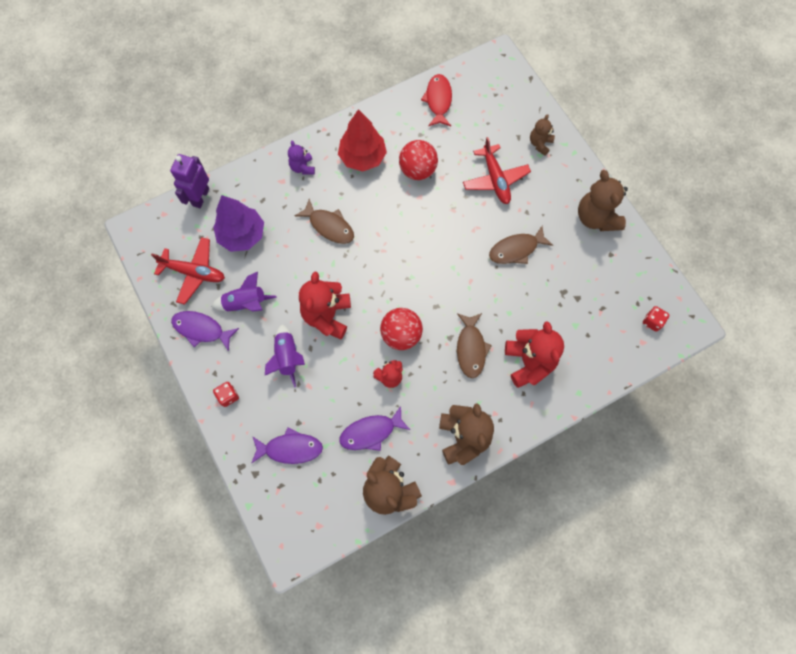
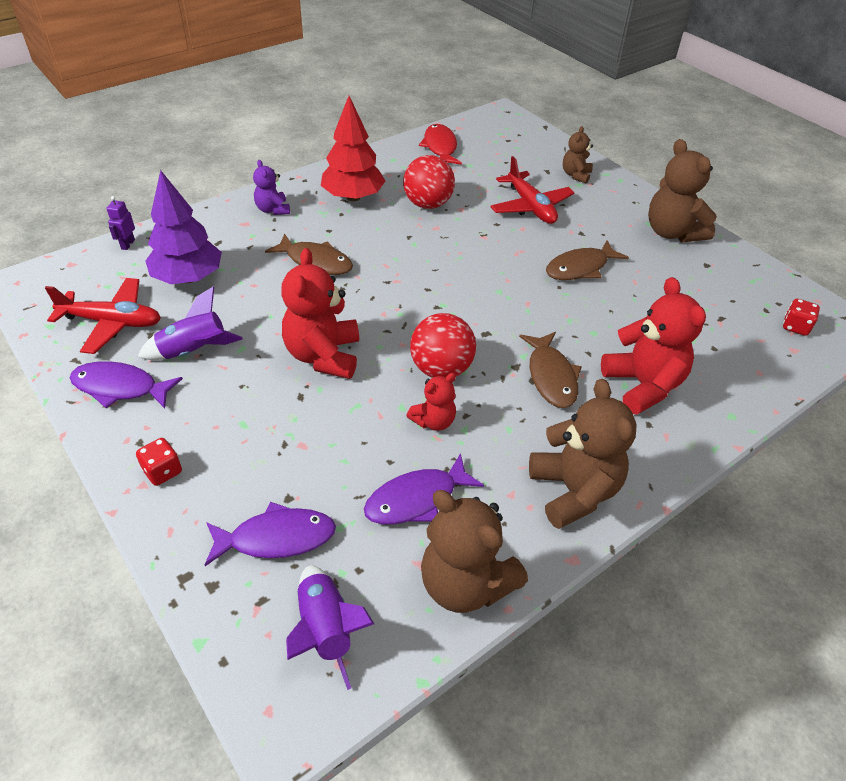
camera: 10 degrees left, 25 degrees down
purple robot [170,154,209,208] -> purple robot [106,196,135,250], size x0.52
purple rocket [265,324,305,388] -> purple rocket moved to [286,565,374,690]

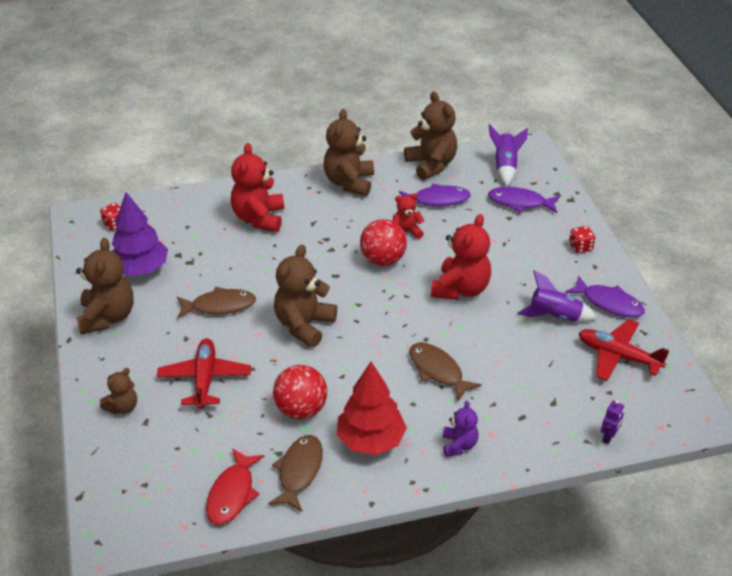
camera: 155 degrees left, 5 degrees down
purple tree [146,170,222,284] -> purple tree moved to [112,192,168,276]
brown fish [519,332,582,408] -> brown fish moved to [268,435,323,512]
none -> brown teddy bear [274,245,337,348]

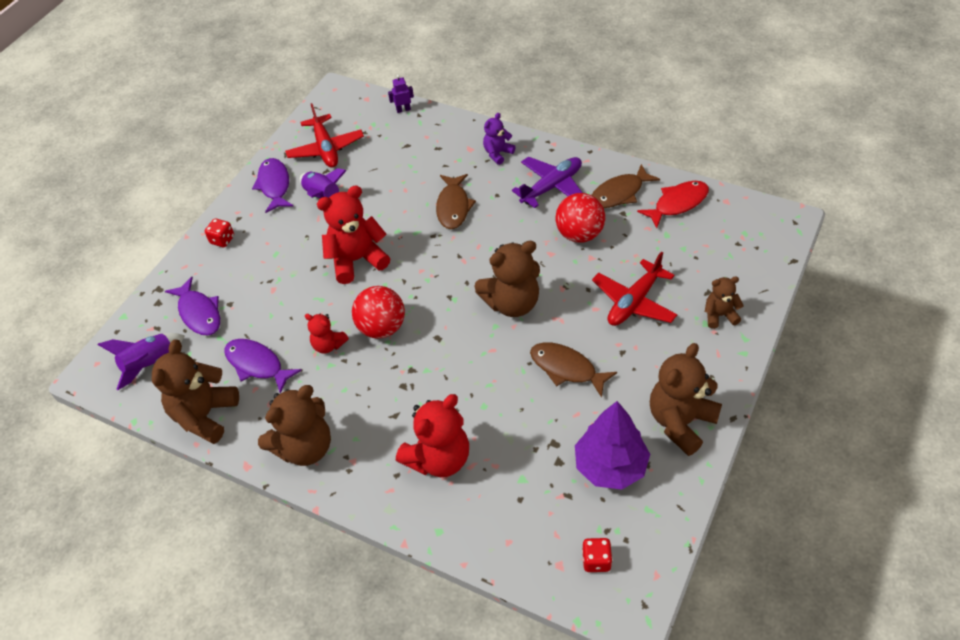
camera: 135 degrees left, 10 degrees up
red tree [337,362,407,455] -> purple plane [512,156,582,208]

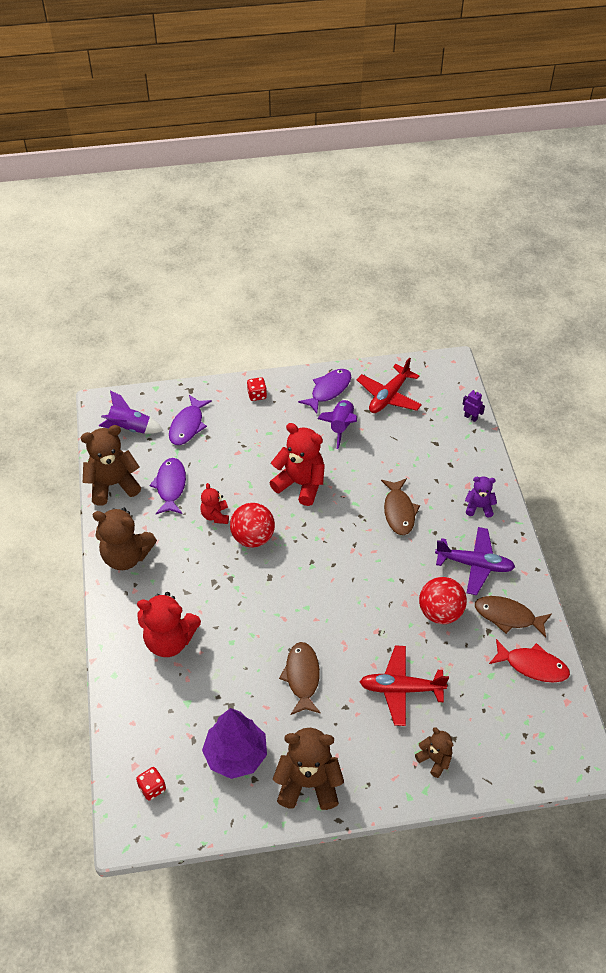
camera: 50 degrees right, 0 degrees up
brown fish [436,174,476,229] -> brown fish turned 60 degrees counterclockwise [381,478,420,535]
brown teddy bear [474,241,540,317] -> none

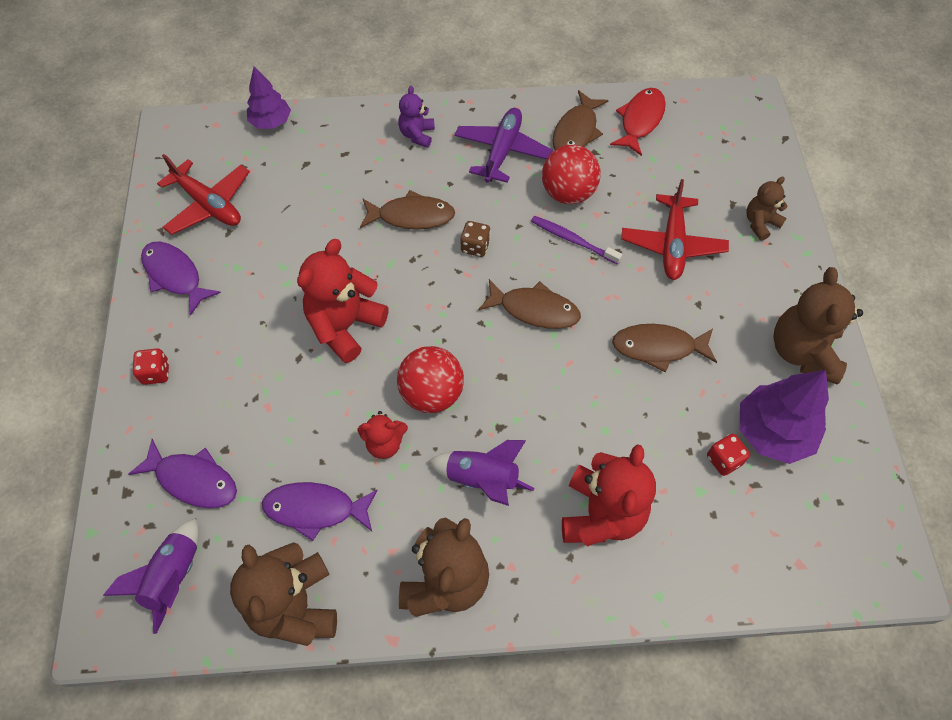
camera: 85 degrees left, 10 degrees up
red dice [136,767,166,801] -> red dice moved to [707,434,750,476]
purple rocket [317,399,357,449] -> purple rocket moved to [428,440,534,506]
purple robot [462,389,485,422] -> purple tree [247,66,291,129]
none -> brown dice [460,221,491,257]
none -> brown fish [478,279,581,329]
none -> purple toothbrush [531,216,622,265]

